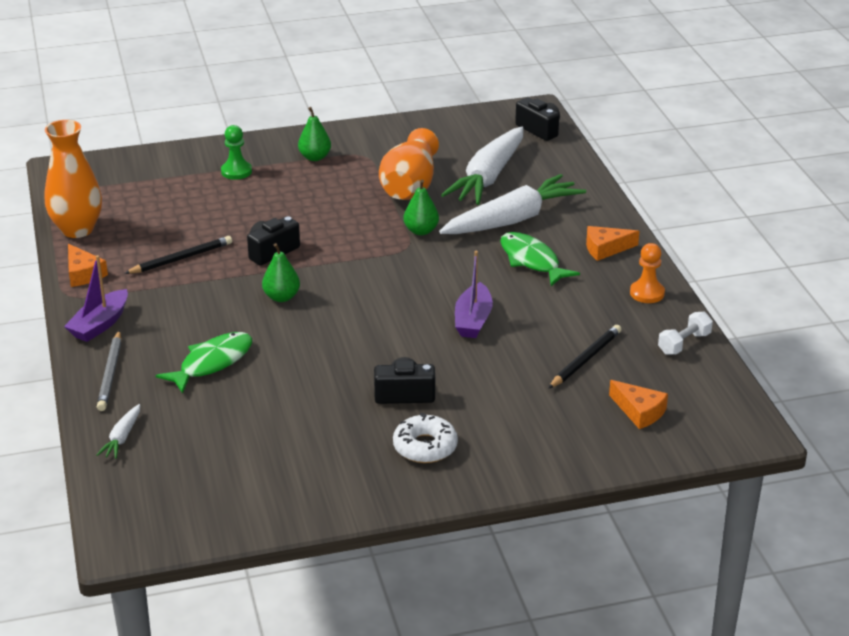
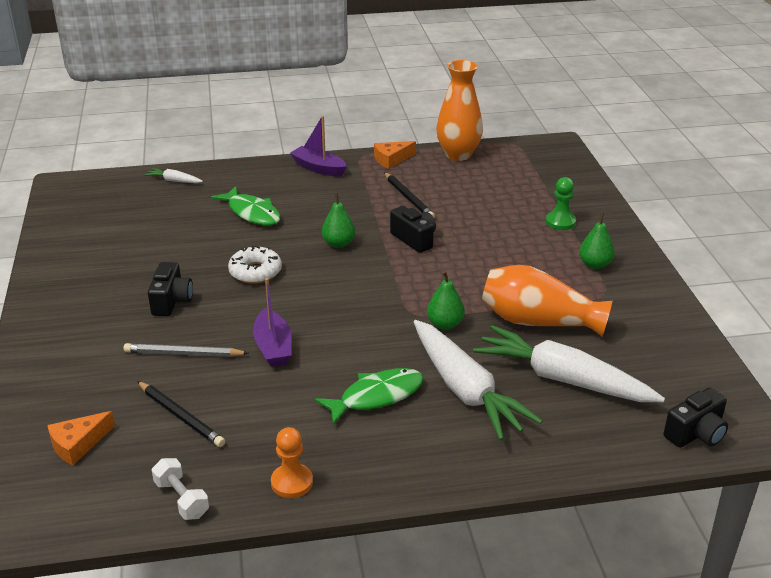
camera: 95 degrees right, 0 degrees up
grey pencil [97,330,122,411] -> grey pencil moved to [124,343,249,357]
white donut [393,413,458,463] -> white donut moved to [228,245,282,284]
purple boat [455,251,493,338] -> purple boat turned 120 degrees counterclockwise [253,278,292,367]
orange cheese [586,226,640,261] -> none

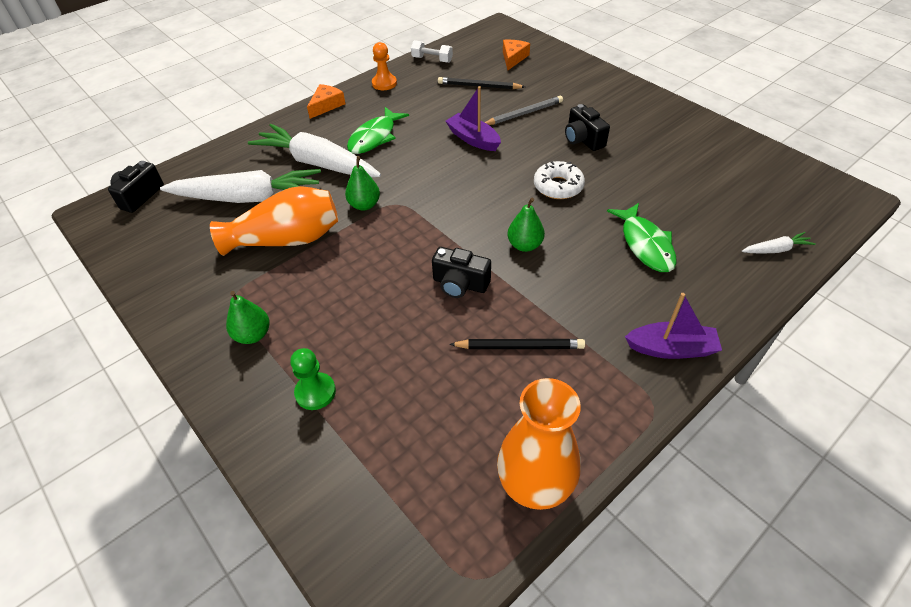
camera: 150 degrees right, 15 degrees up
green fish [211,186,281,226] -> green fish turned 120 degrees counterclockwise [607,203,677,272]
orange cheese [374,141,416,169] -> orange cheese moved to [307,84,345,119]
black pencil [384,172,435,218] -> black pencil turned 150 degrees clockwise [449,339,585,349]

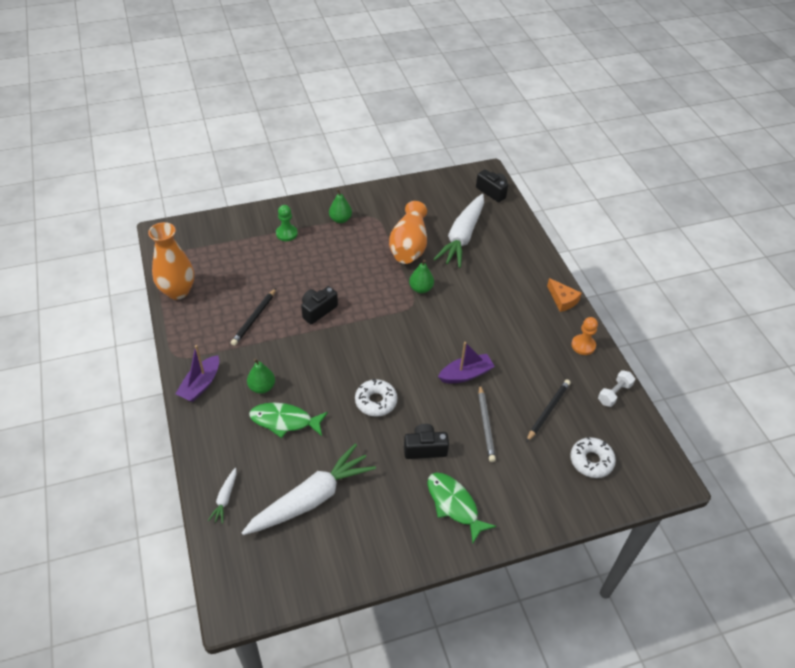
camera: 110 degrees right, 0 degrees up
white carrot [248,124,381,177] -> white carrot moved to [242,444,376,535]
green fish [347,107,409,154] -> green fish moved to [427,472,496,543]
orange cheese [503,40,530,70] -> white donut [570,437,616,478]
green pear [507,198,545,252] -> green pear moved to [247,358,275,394]

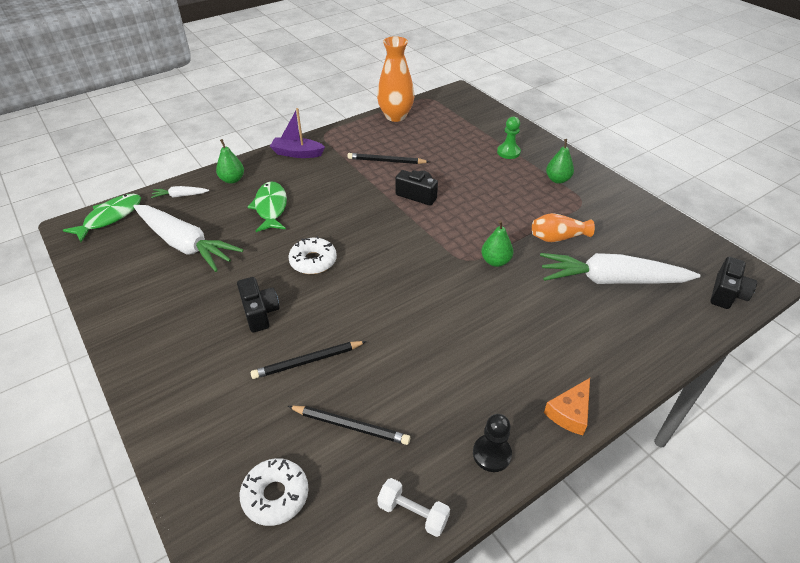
camera: 75 degrees right, 5 degrees down
green pear [247,358,275,394] -> green pear moved to [216,139,244,184]
orange vase [389,201,427,264] -> orange vase [532,213,595,242], size x0.60
green fish [427,472,496,543] -> green fish moved to [63,194,141,242]
purple boat [438,342,495,383] -> none
grey pencil [478,385,496,462] -> black pencil [251,341,367,379]
orange pawn [571,317,598,355] -> black pawn [473,414,512,472]

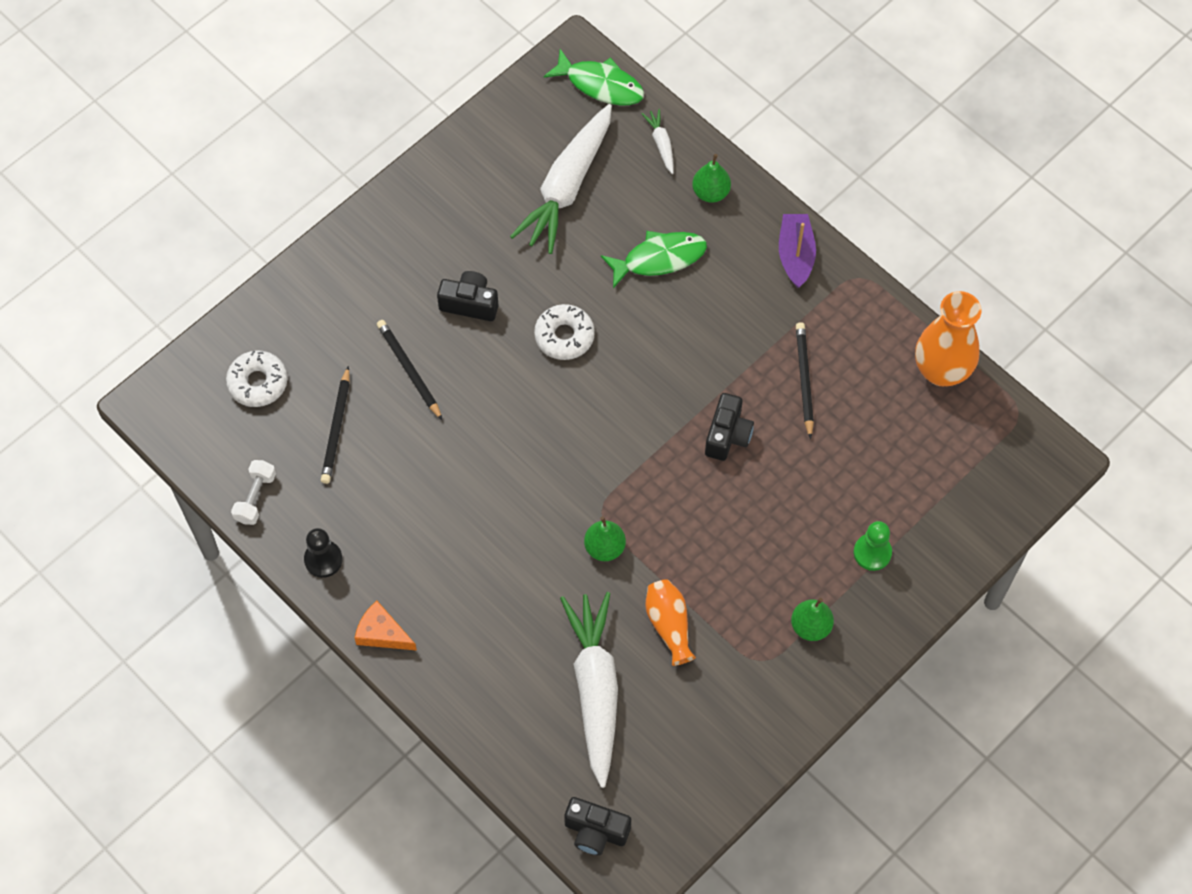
camera: 80 degrees right, 20 degrees up
black camera [237,277,280,332] -> black camera turned 135 degrees counterclockwise [437,271,499,321]

